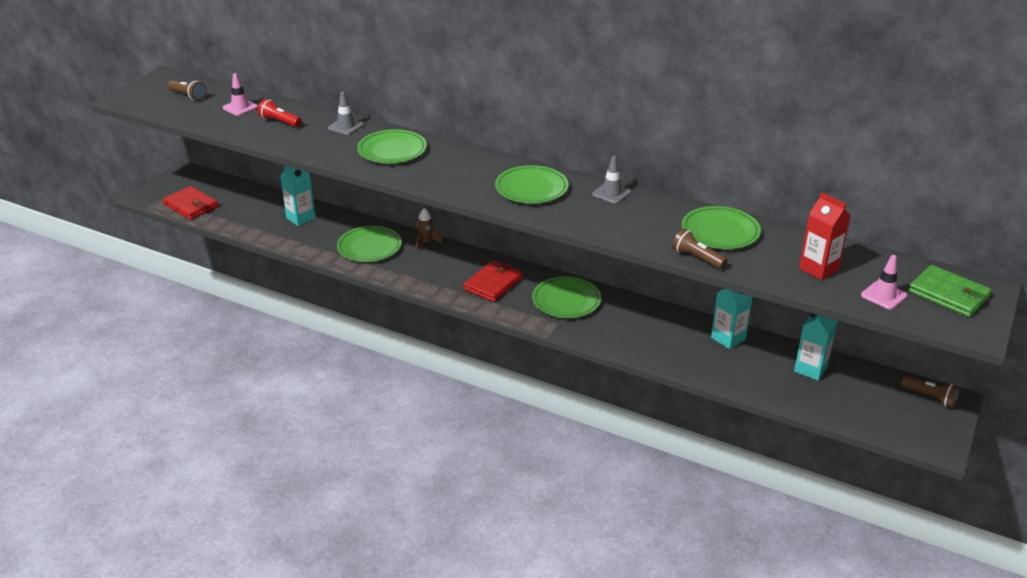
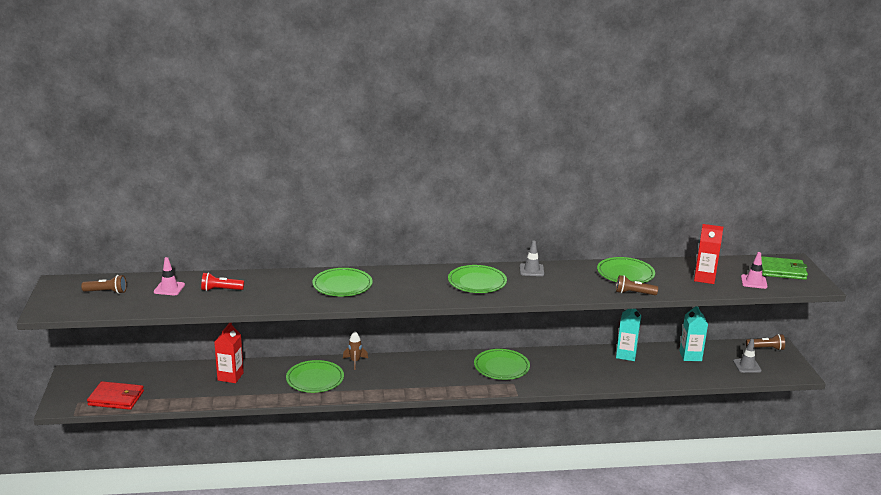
camera: 35 degrees left, 10 degrees down
turquoise carton [280,166,316,226] -> red carton [214,323,244,383]
grey traffic cone [328,92,364,135] -> grey traffic cone moved to [733,339,762,373]
red wallet [463,260,523,302] -> none

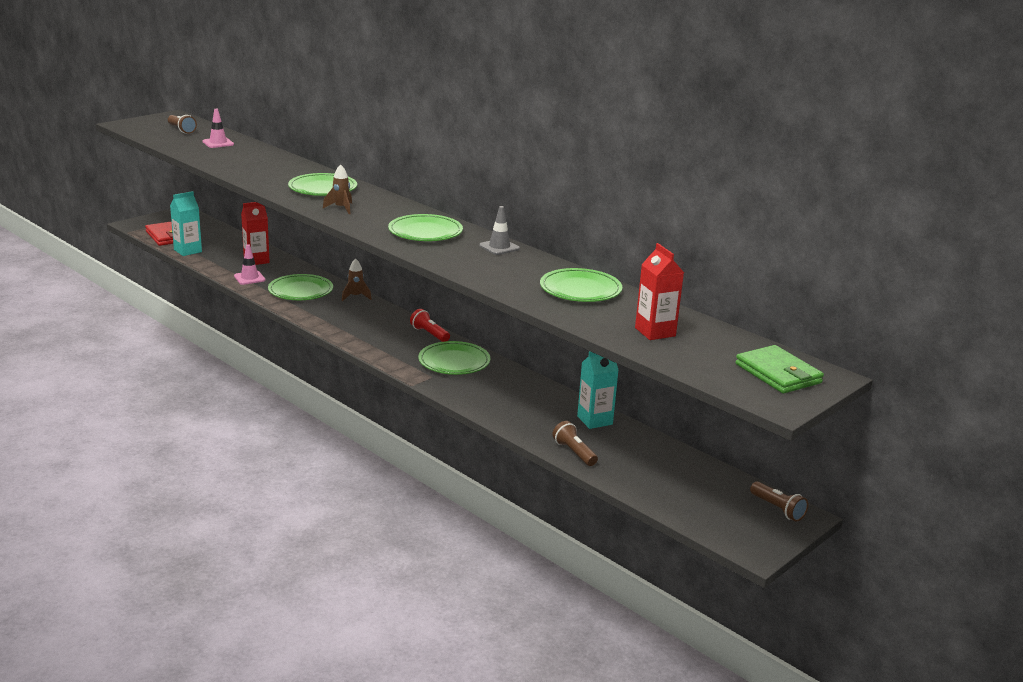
camera: 50 degrees right, 0 degrees up
red flashlight [201,272,244,291] -> red flashlight moved to [410,309,450,342]
brown flashlight [616,275,658,295] -> brown flashlight moved to [552,421,598,466]
turquoise carton [680,306,708,361] -> turquoise carton moved to [170,191,202,256]
grey traffic cone [733,339,762,373] -> none
pink traffic cone [741,252,767,289] -> pink traffic cone moved to [234,244,266,285]
none -> brown rocket [323,164,352,214]

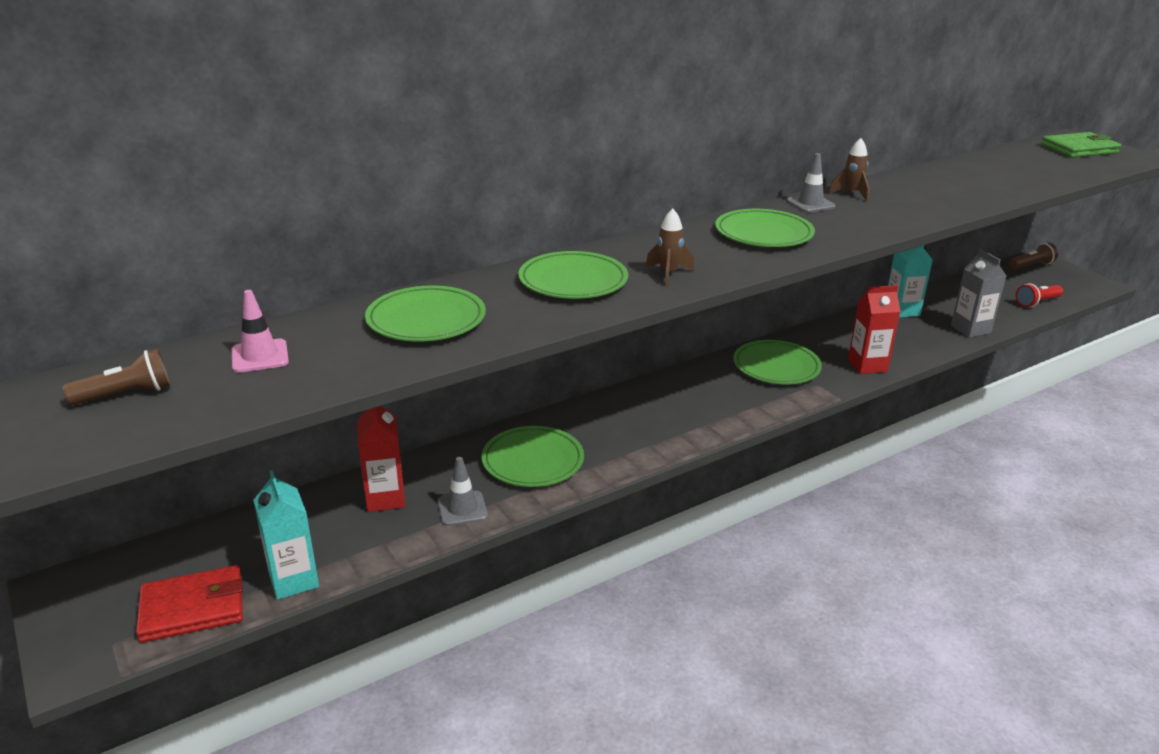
camera: 75 degrees left, 5 degrees up
pink traffic cone [234,244,266,285] -> grey traffic cone [437,457,488,526]
brown rocket [342,258,372,301] -> brown rocket moved to [829,138,869,201]
red flashlight [410,309,450,342] -> red flashlight moved to [1016,284,1063,307]
green plate [540,268,622,302] -> green plate moved to [365,285,486,342]
brown flashlight [552,421,598,466] -> grey carton [951,249,1006,338]
red carton [635,243,684,340] -> red carton moved to [848,285,901,374]

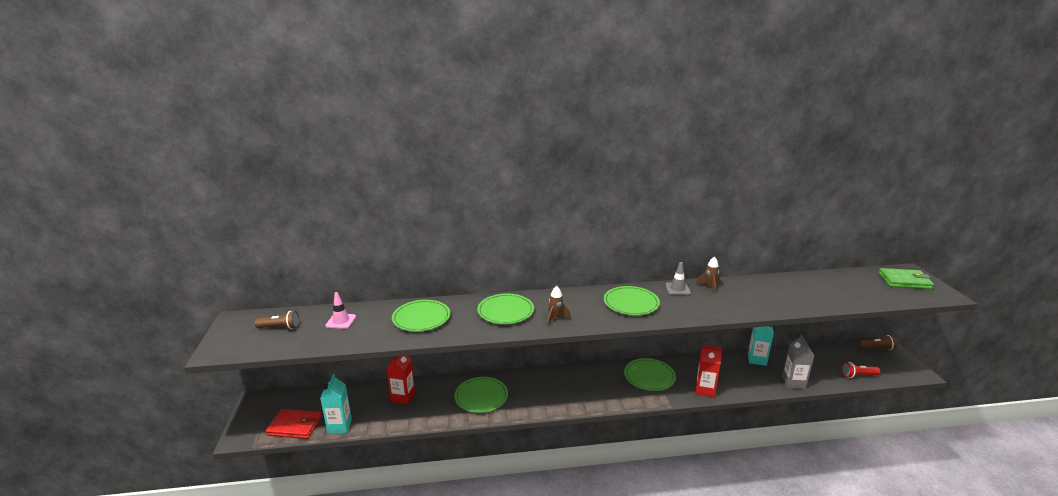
camera: 25 degrees right, 5 degrees down
grey traffic cone [437,457,488,526] -> none

